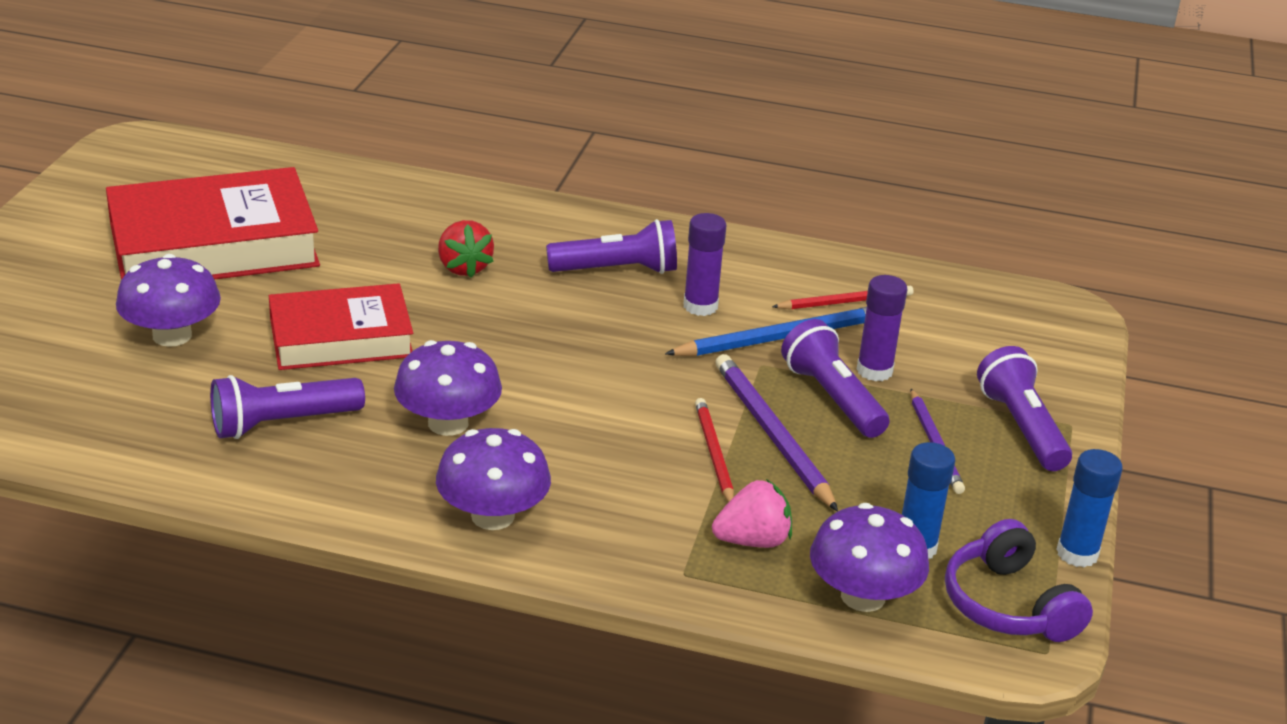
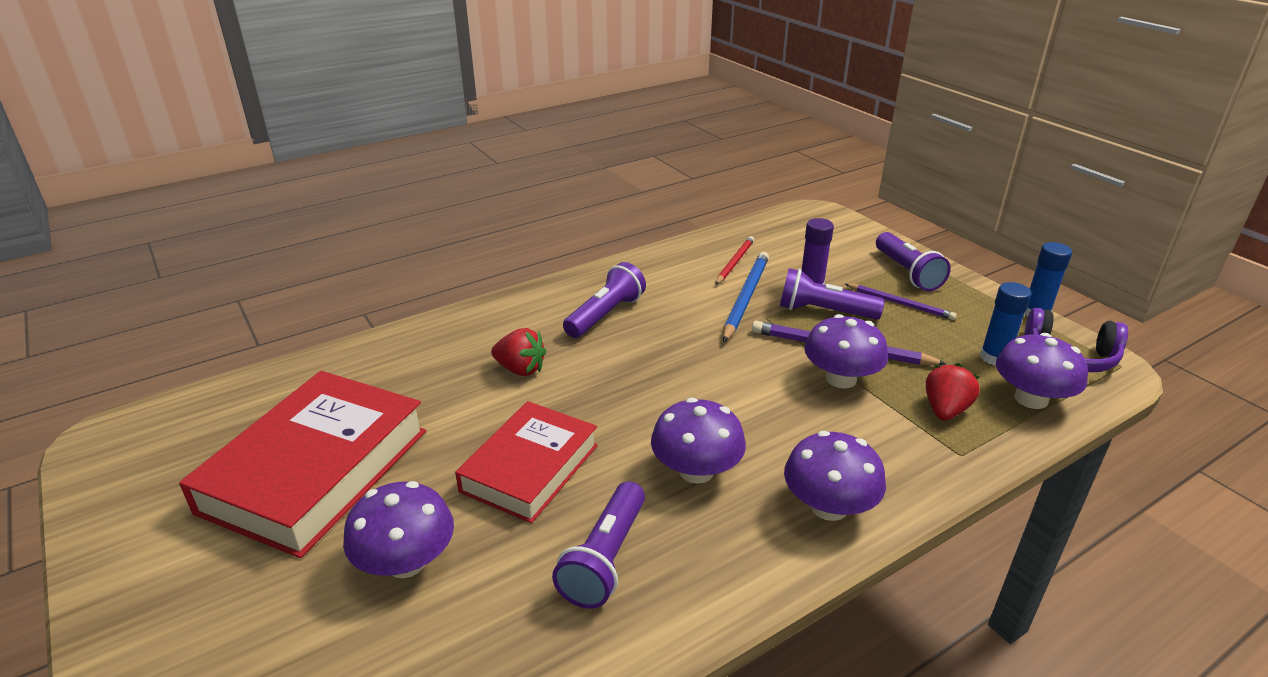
camera: 45 degrees left, 0 degrees up
purple glue stick [683,213,727,316] -> none
red pencil [695,398,734,502] -> purple mushroom [804,314,888,388]
pink strawberry [712,479,792,548] -> red strawberry [926,363,980,420]
purple flashlight [977,346,1072,471] -> purple flashlight turned 135 degrees counterclockwise [876,232,951,291]

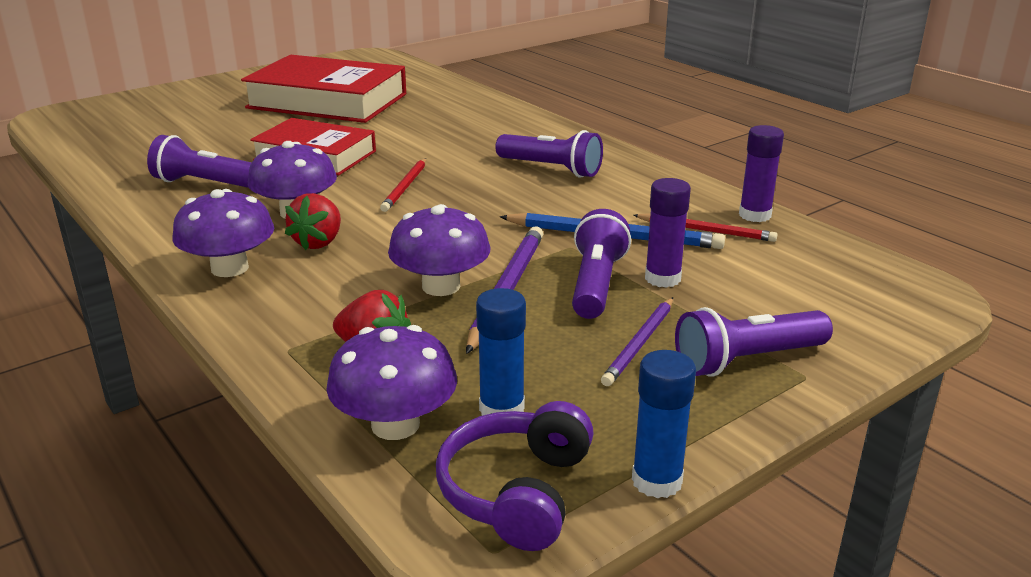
camera: 85 degrees right, 5 degrees down
purple mushroom [343,481,454,578] -> none
red strawberry [491,328,546,376] -> red strawberry moved to [285,193,341,250]
none -> red pencil [380,158,426,212]
none -> purple glue stick [739,125,784,222]

